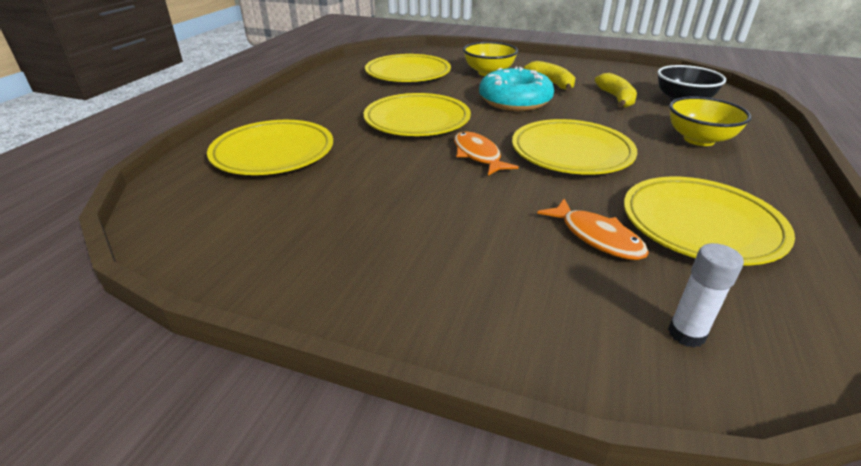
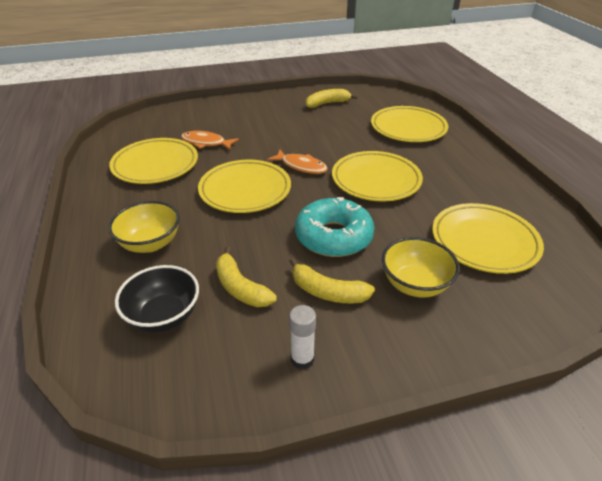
camera: 145 degrees right, 5 degrees up
white glue stick [668,243,744,348] -> white glue stick moved to [289,305,316,370]
none -> yellow banana [306,89,358,108]

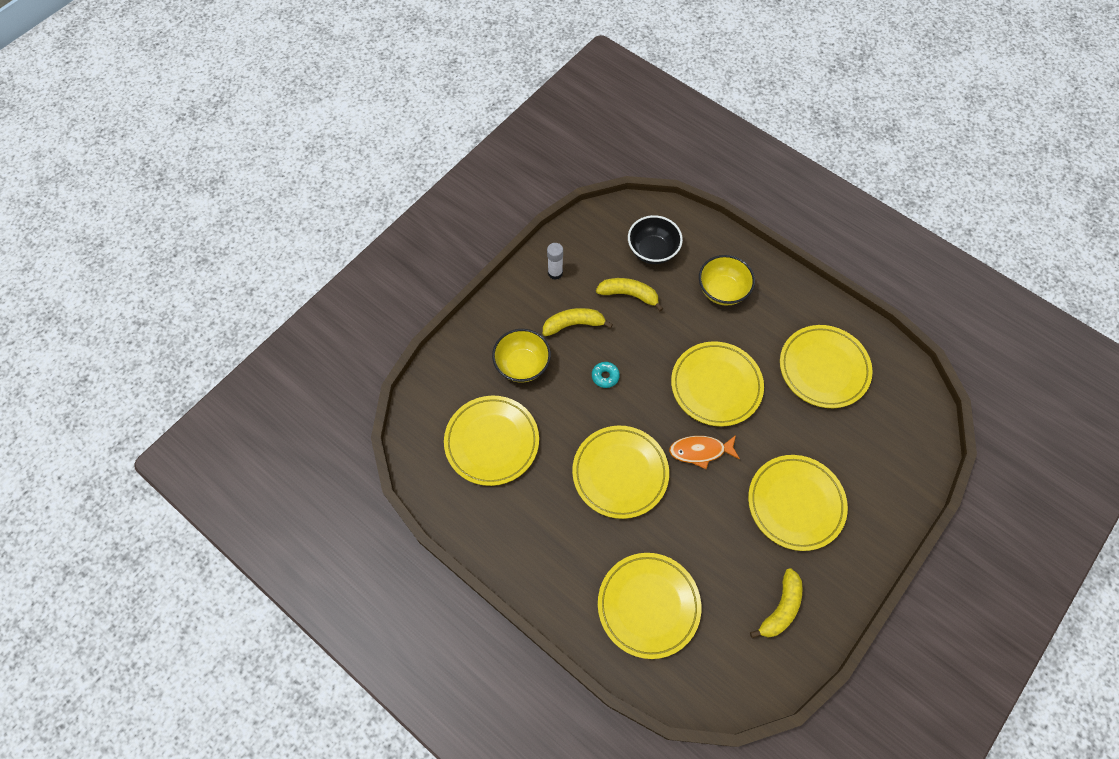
camera: 145 degrees right, 25 degrees up
orange fish [181,131,239,150] -> none
turquoise donut [295,197,374,257] -> turquoise donut [592,362,620,388], size x0.41
none -> yellow plate [748,455,848,551]

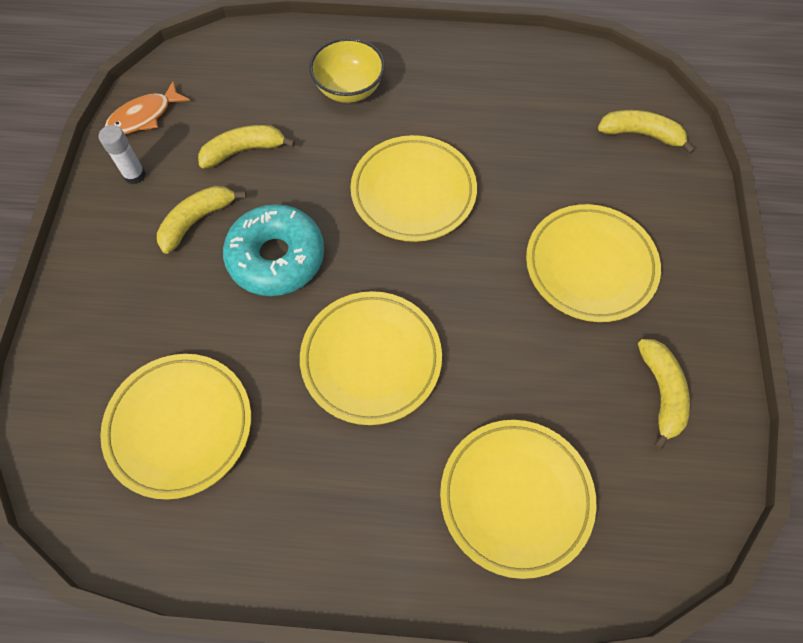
camera: 35 degrees left, 0 degrees up
yellow bowl [492,329,551,382] -> none
turquoise donut [592,362,620,388] -> turquoise donut [223,204,324,296], size x2.46
black bowl [628,215,683,264] -> none
orange fish [669,435,740,469] -> orange fish moved to [105,81,190,134]
yellow plate [780,325,873,408] -> none
none -> yellow banana [598,110,695,153]

